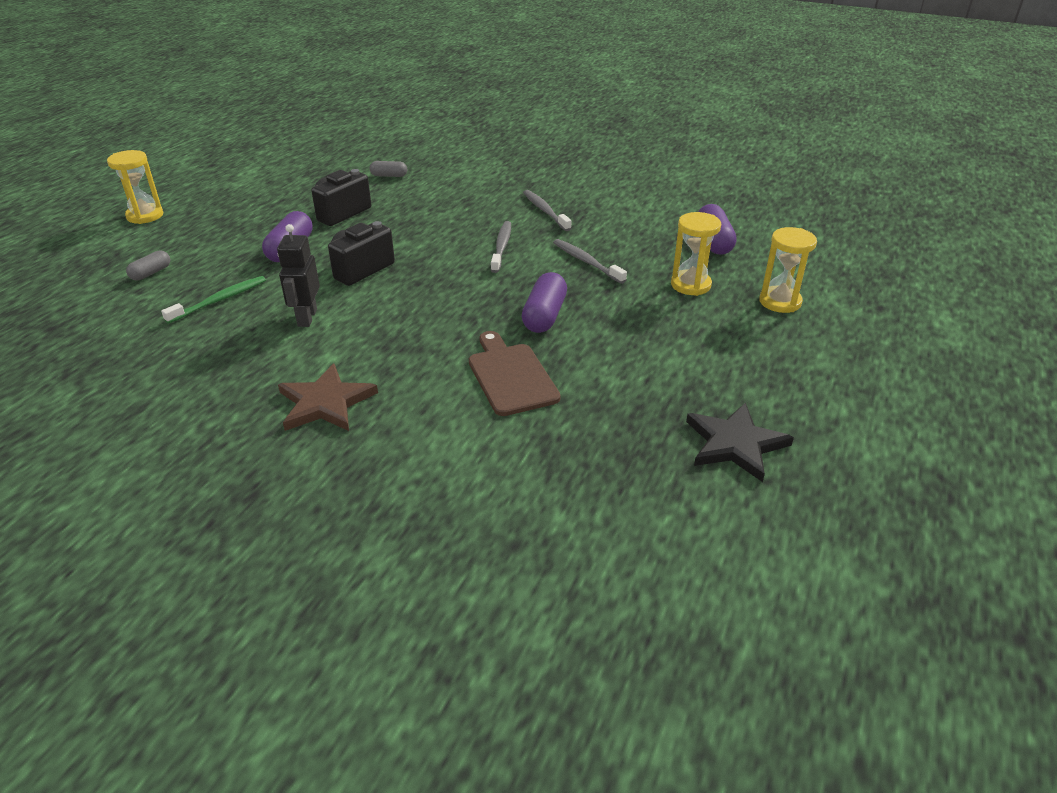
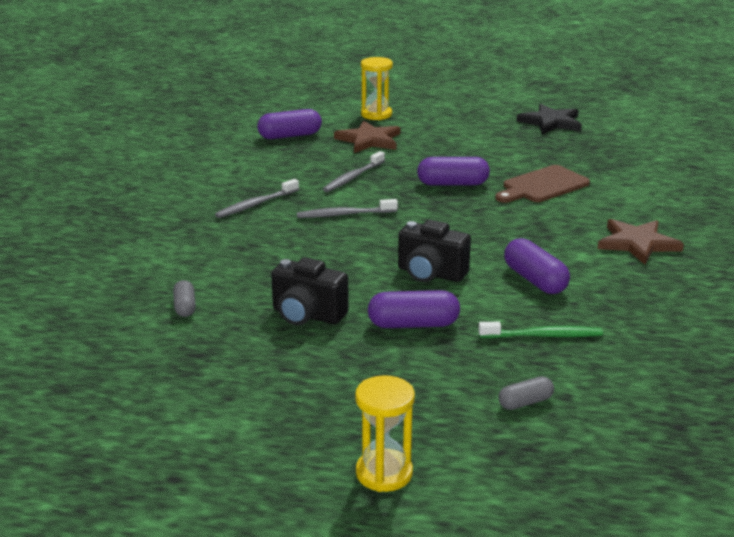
camera: 105 degrees left, 10 degrees down
grey capsule [126,250,170,281] -> grey capsule turned 45 degrees counterclockwise [498,376,554,410]
green toothbrush [161,276,266,324] -> green toothbrush turned 150 degrees clockwise [478,322,603,338]
black robot [277,224,320,327] -> purple capsule [504,238,570,294]
yellow hourglass [671,212,721,296] -> brown star [334,120,400,153]

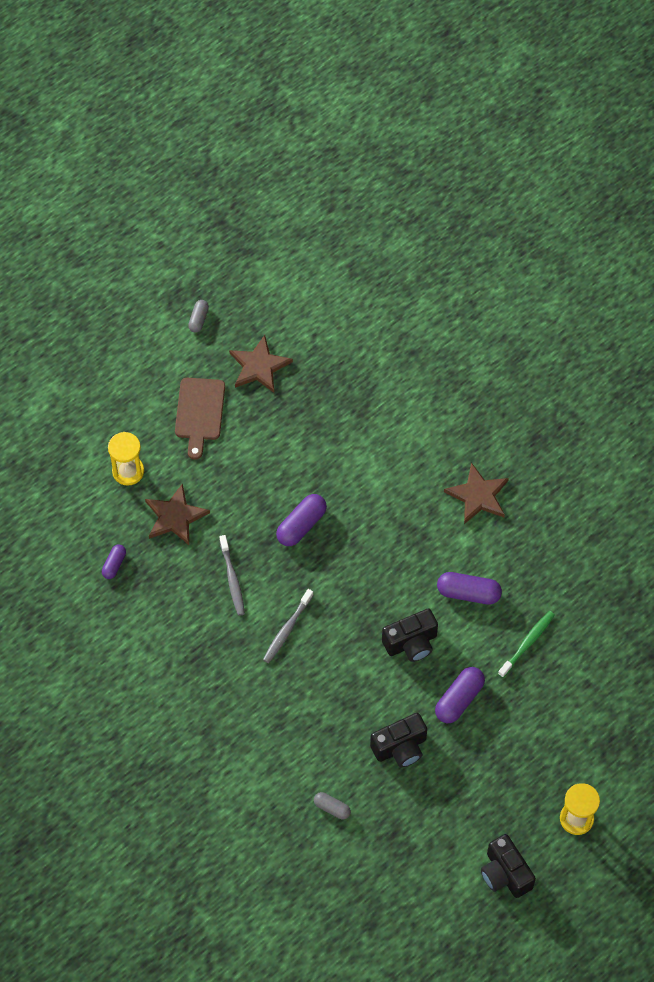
camera: 50 degrees left, 35 degrees up
grey toothbrush [215,179,299,218] -> none
purple capsule [257,109,322,139] -> purple capsule [102,544,126,579], size x0.59
brown cutting board [495,165,590,203] -> brown cutting board moved to [175,378,225,460]
grey capsule [498,376,554,410] -> grey capsule moved to [188,300,209,333]
black star [516,104,582,134] -> brown star [229,335,293,393]
none -> black camera [481,834,536,898]

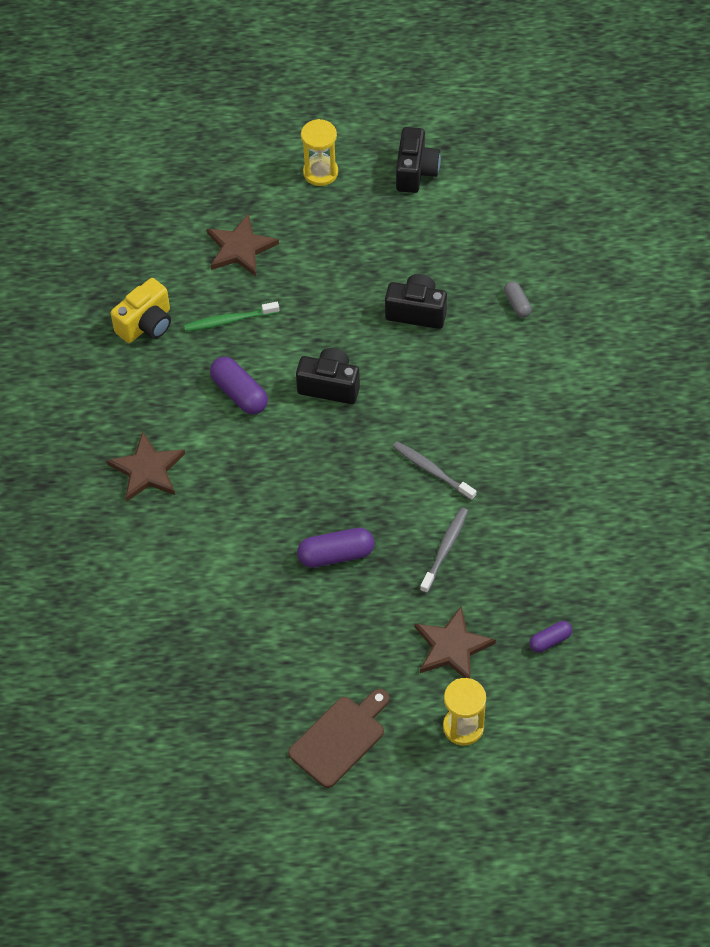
camera: 140 degrees left, 5 degrees down
grey capsule [188,300,209,333] -> none
brown star [229,335,293,393] -> brown star moved to [207,213,279,276]
grey toothbrush [263,589,313,663] -> grey toothbrush turned 120 degrees counterclockwise [393,441,476,501]
purple capsule [435,667,485,723] -> none
none -> yellow camera [111,278,171,343]

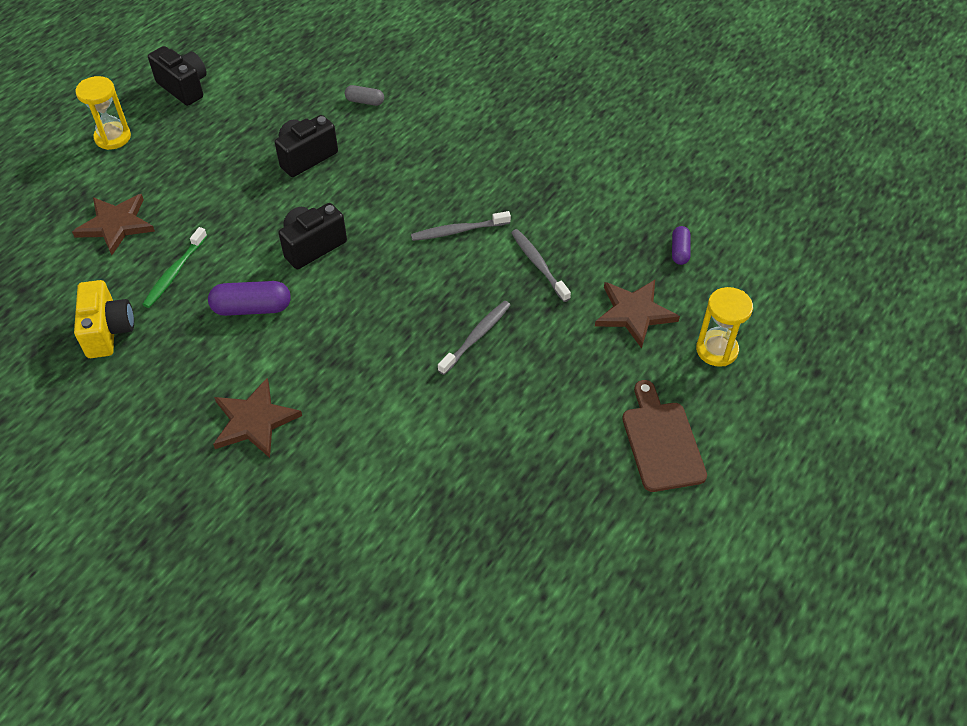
camera: 55 degrees left, 5 degrees down
purple capsule [297,528,374,568] -> grey toothbrush [438,301,511,375]

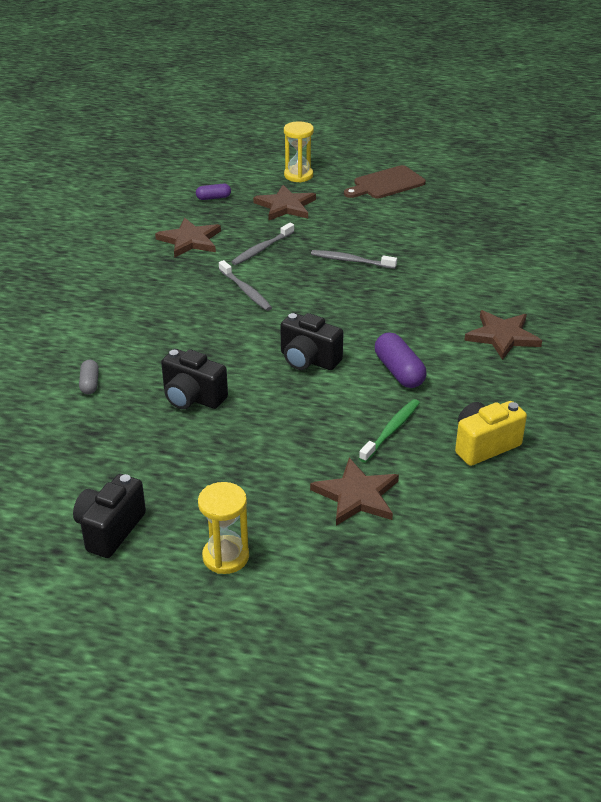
camera: 110 degrees left, 15 degrees down
green toothbrush [142,227,207,308] -> green toothbrush turned 60 degrees counterclockwise [359,399,420,463]
none -> brown star [155,218,221,258]

